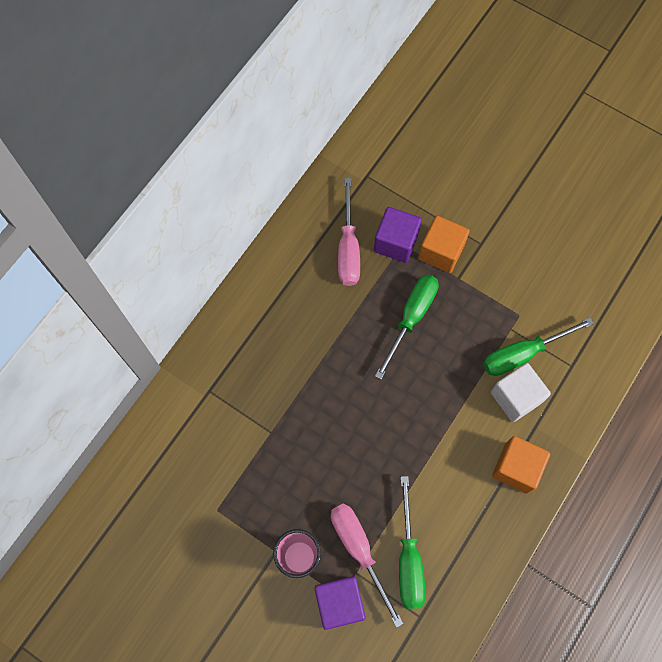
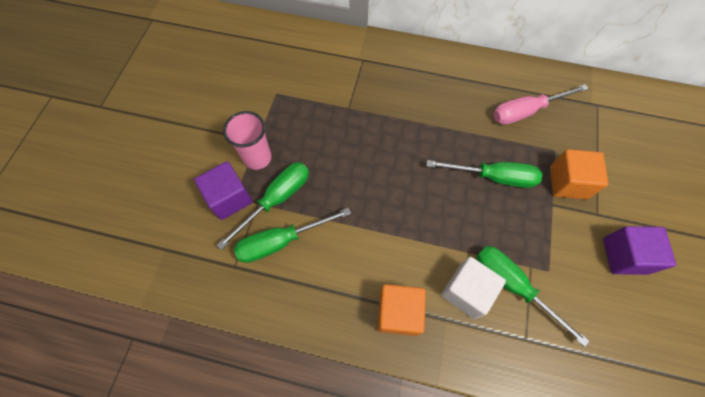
camera: 70 degrees right, 5 degrees down
pink screwdriver [331,503,404,628] -> green screwdriver [217,162,309,250]
purple cube [374,207,422,263] -> purple cube moved to [603,226,676,275]

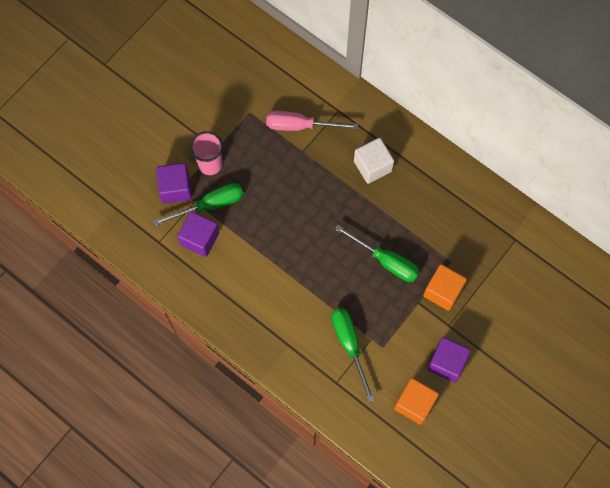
camera: 25 degrees right, 5 degrees up
green screwdriver [234,208,351,263] -> purple cube [177,211,219,257]
orange cube [377,284,426,336] -> orange cube moved to [394,378,439,425]
white cube [441,257,506,319] -> white cube moved to [354,138,394,184]
pink screwdriver [493,84,589,125] -> pink screwdriver moved to [266,111,358,131]

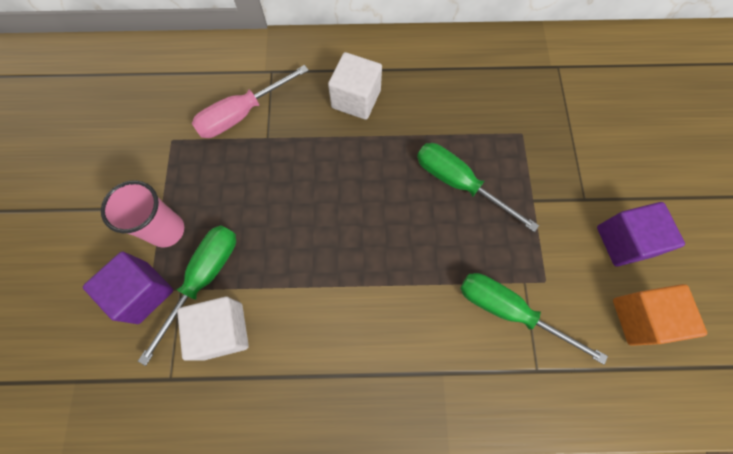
camera: 40 degrees left, 0 degrees up
purple cube [177,211,219,257] -> white cube [177,297,249,361]
green screwdriver [335,225,420,282] -> green screwdriver turned 135 degrees counterclockwise [417,143,539,232]
orange cube [423,264,467,311] -> none

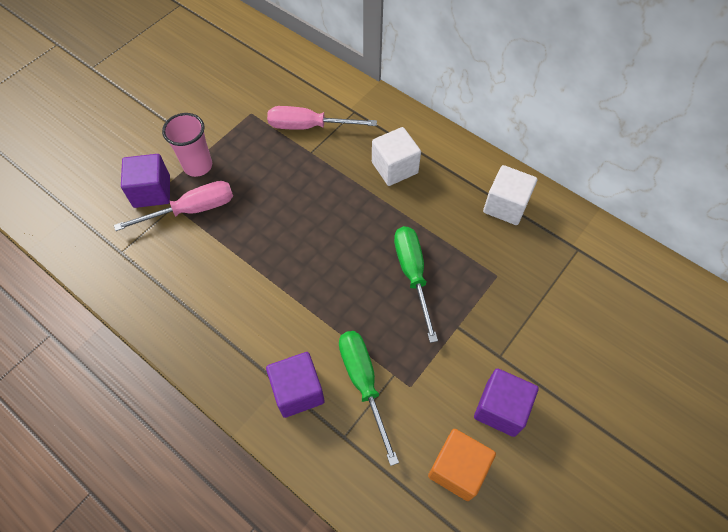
camera: 40 degrees right, 10 degrees down
green screwdriver [138,225,236,366] -> pink screwdriver [114,181,233,231]
white cube [177,297,249,361] -> white cube moved to [483,165,537,225]
none -> purple cube [266,352,325,418]

